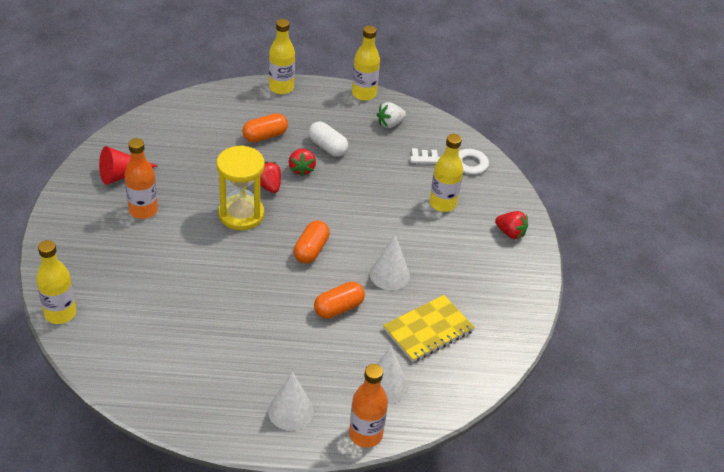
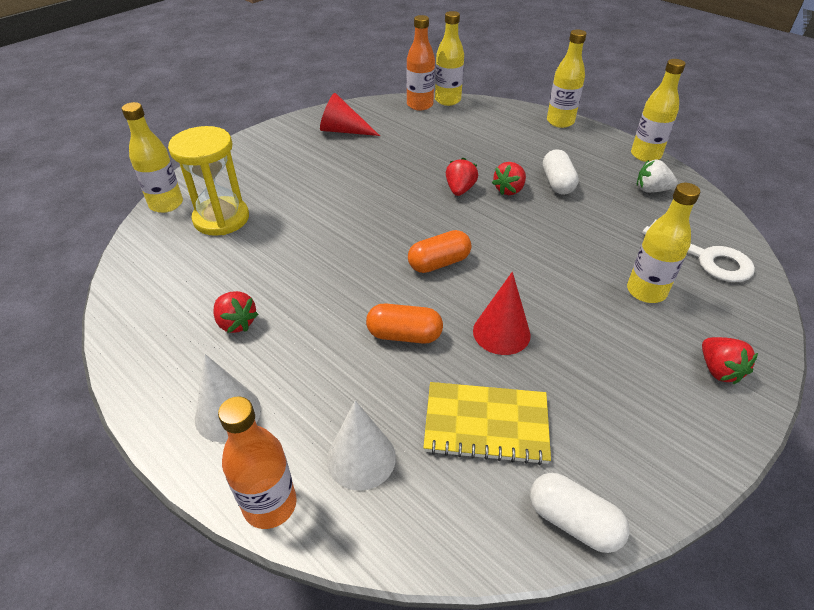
camera: 45 degrees right, 0 degrees up
orange bottle [125,138,158,219] -> orange bottle moved to [406,15,435,111]
yellow hourglass [217,146,265,230] -> yellow hourglass moved to [168,126,249,236]
orange capsule [242,113,288,142] -> none
white cone [370,235,410,290] -> red cone [473,272,531,355]
none -> red strawberry [213,291,259,333]
none -> yellow bottle [435,11,464,106]
none -> white capsule [530,473,629,553]

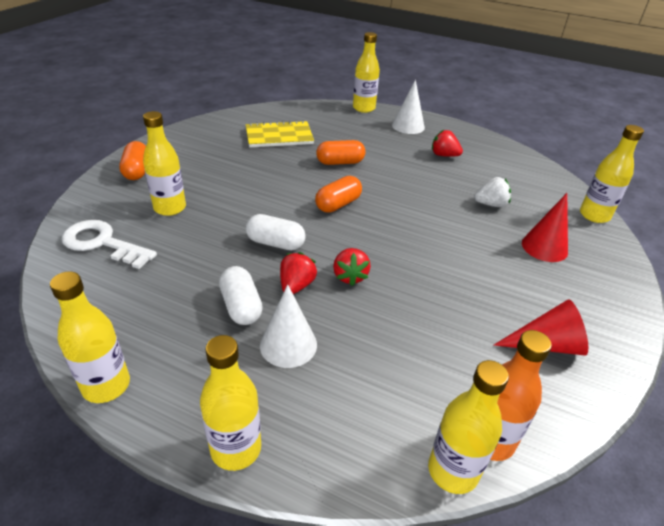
camera: 160 degrees right, 5 degrees down
yellow hourglass [168,126,249,236] -> none
orange bottle [218,396,297,529] -> yellow bottle [353,32,380,113]
white cone [327,401,396,491] -> white cone moved to [260,285,317,368]
red cone [473,272,531,355] -> red cone moved to [522,193,568,262]
white capsule [530,473,629,553] -> white capsule moved to [246,214,306,250]
white strawberry [637,160,678,193] -> white strawberry moved to [474,177,511,207]
red strawberry [702,337,758,384] -> orange capsule [119,141,146,180]

